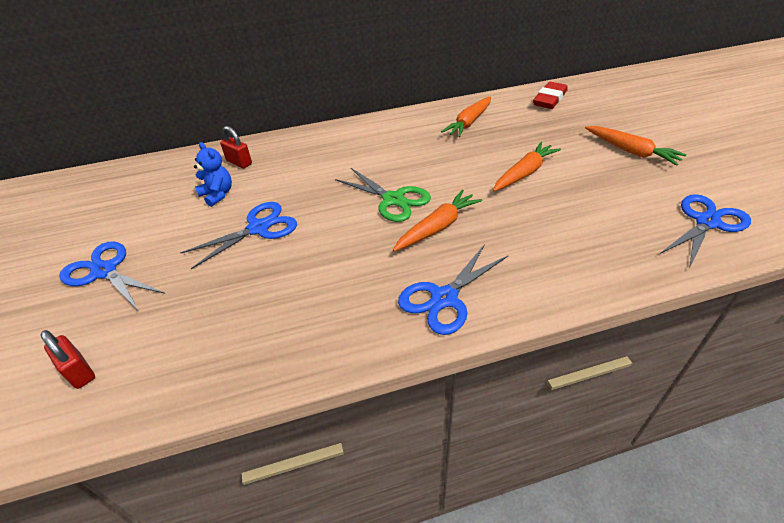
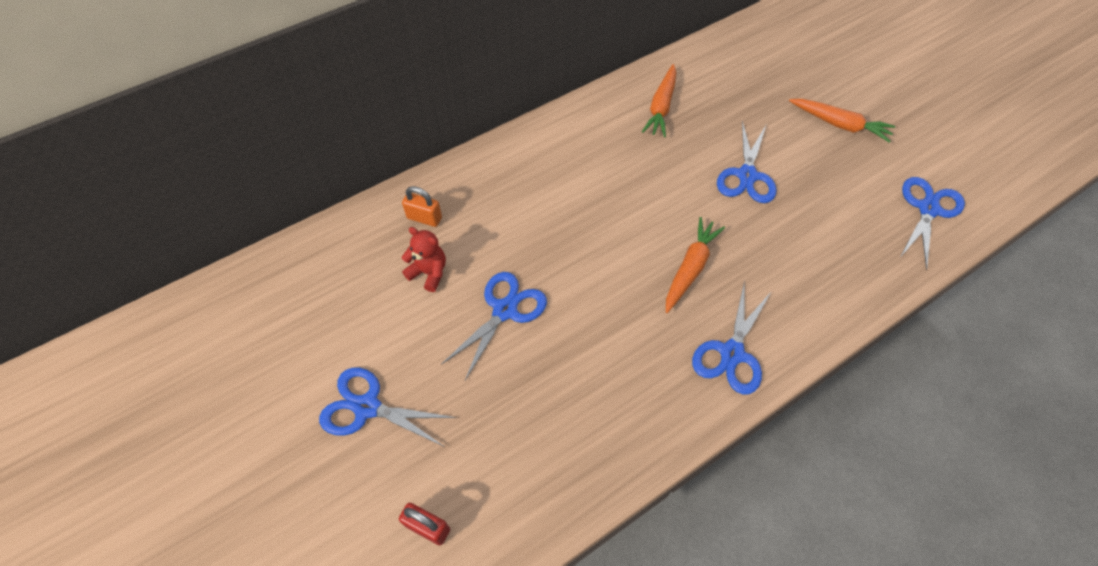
camera: 20 degrees left, 15 degrees up
blue teddy bear [194,142,232,207] -> red teddy bear [402,227,446,292]
red padlock [220,126,252,168] -> orange padlock [402,186,442,227]
green scissors [335,168,431,222] -> none
orange carrot [493,142,561,191] -> blue scissors [717,121,777,203]
red eraser [533,82,568,109] -> none

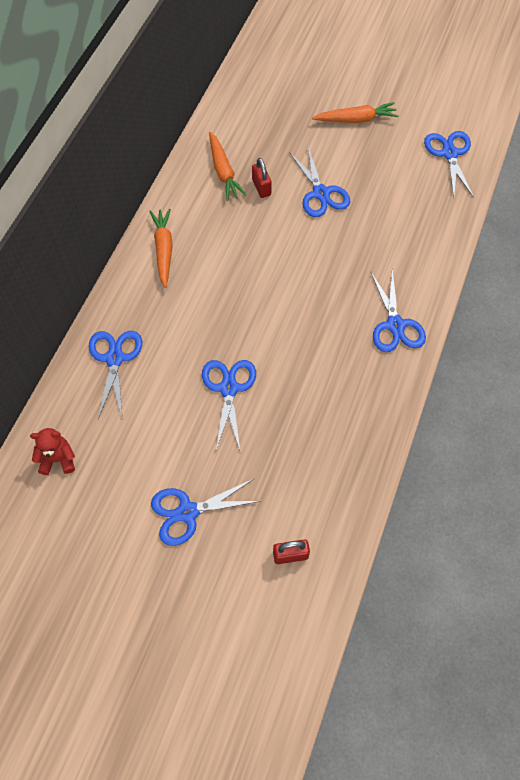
camera: 35 degrees left, 5 degrees up
orange padlock [402,186,442,227] -> blue scissors [89,331,142,419]
red teddy bear [402,227,446,292] -> red teddy bear moved to [30,428,75,475]
orange carrot [666,217,725,313] -> orange carrot moved to [149,209,173,288]
none -> red padlock [252,158,272,198]

